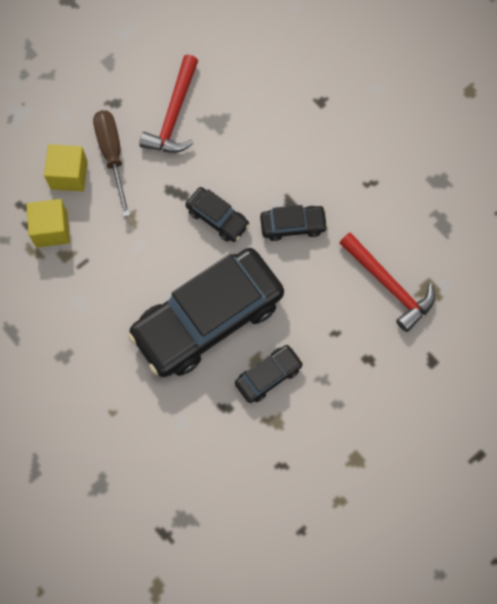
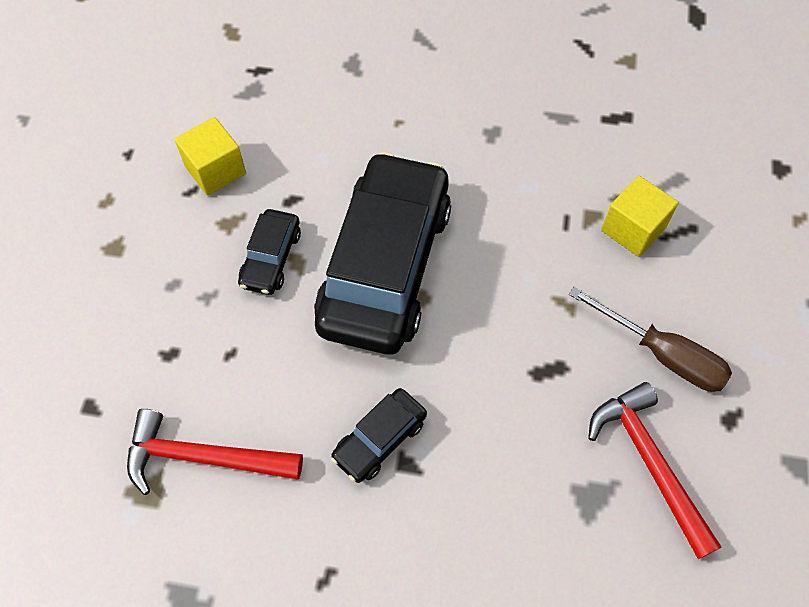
camera: 140 degrees right, 10 degrees down
yellow cube [44,144,88,191] -> yellow cube moved to [175,117,246,196]
black car [185,187,250,242] -> none

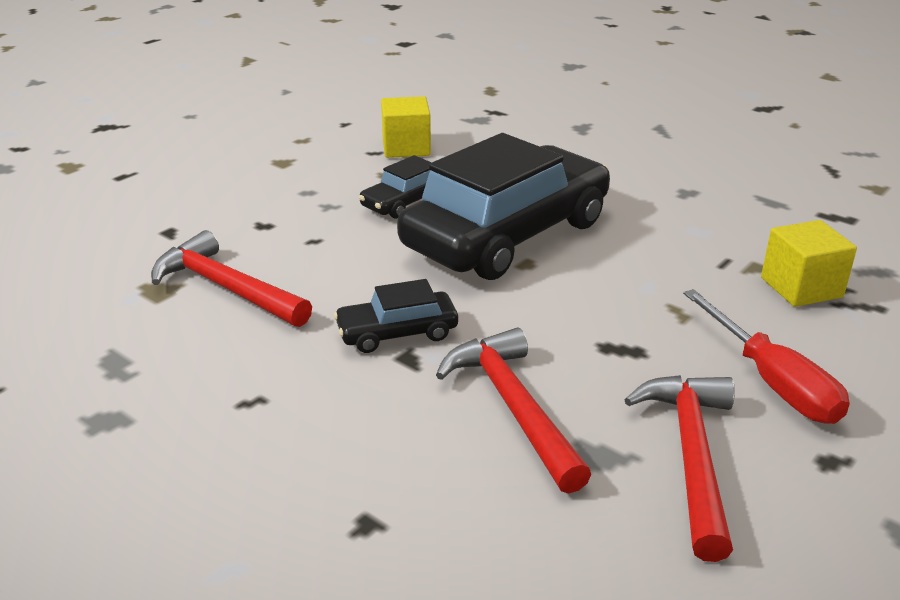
camera: 30 degrees right, 30 degrees down
brown screwdriver [569,287,732,392] -> red screwdriver [683,289,850,424]
none -> red hammer [436,327,591,494]

